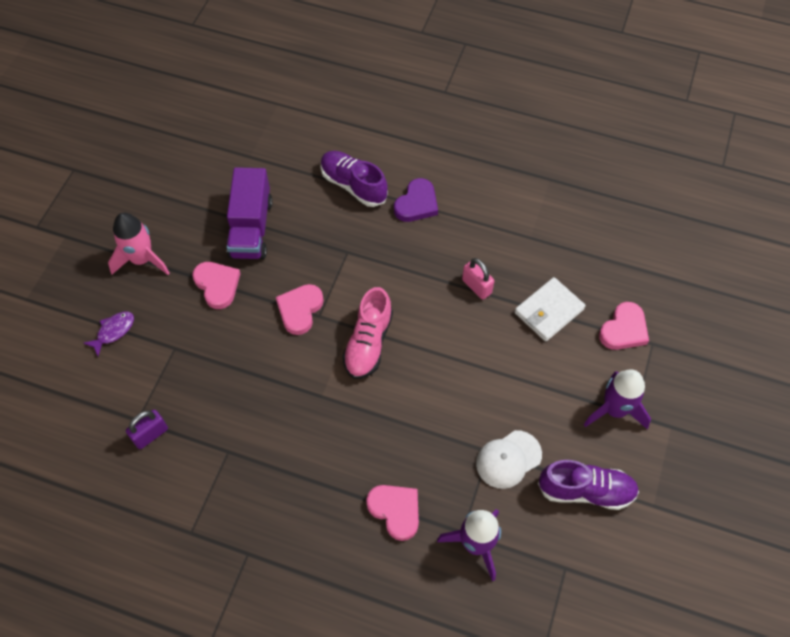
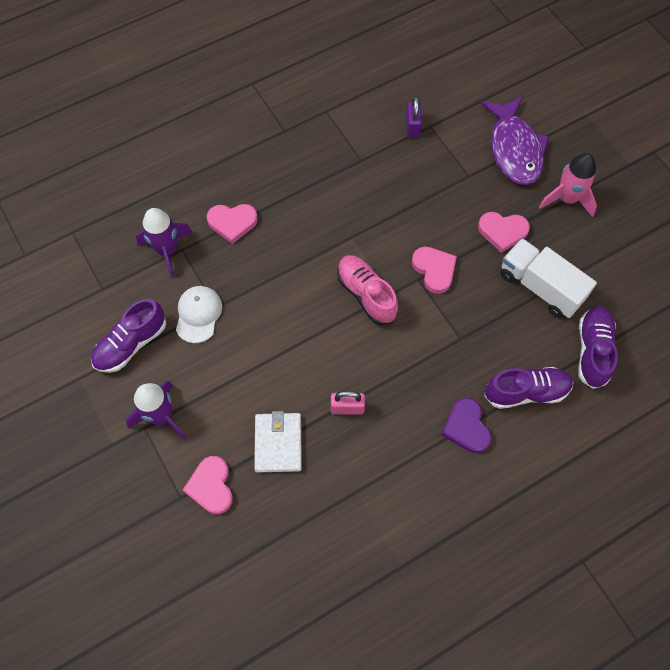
camera: 130 degrees right, 5 degrees up
purple fish [83,312,134,356] -> purple fish [481,96,549,185], size x2.25
purple truck [227,167,273,259] -> white truck [500,238,597,318]
none -> purple shoe [578,306,618,389]

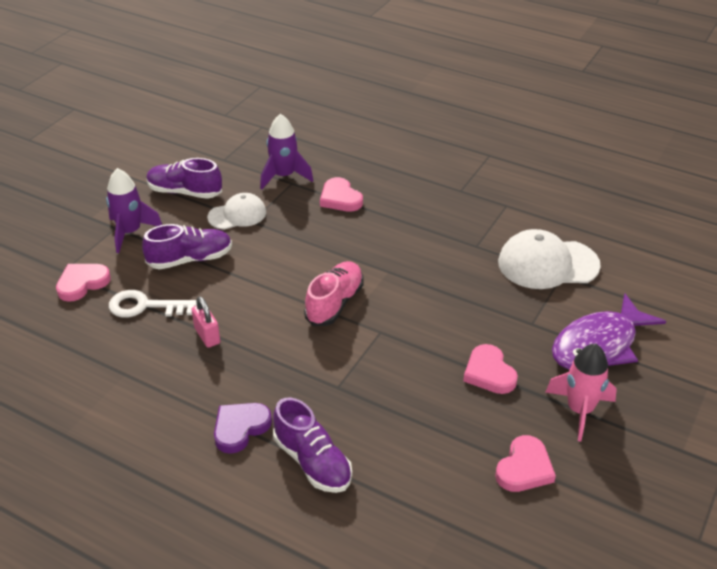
camera: 60 degrees right, 25 degrees down
white wallet [254,411,302,473] -> white key [109,290,197,318]
purple padlock [406,96,422,138] -> white cap [498,229,601,289]
pink heart [412,247,457,294] -> pink heart moved to [495,435,556,492]
white truck [500,238,597,318] -> none
purple shoe [578,306,618,389] -> purple shoe moved to [142,224,232,270]

